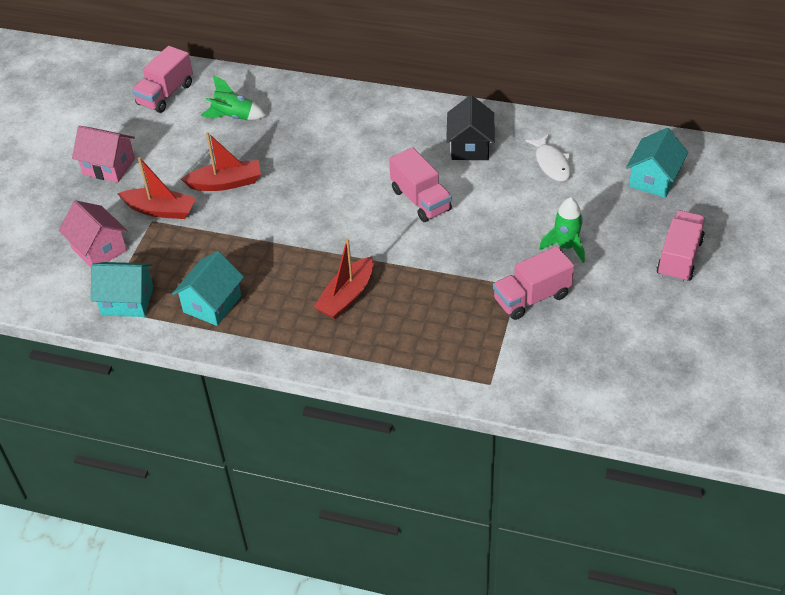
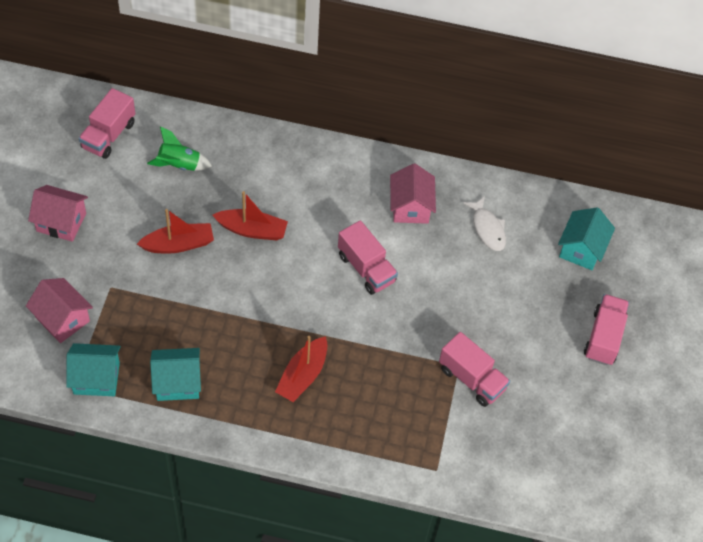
camera: 10 degrees left, 10 degrees up
red boat [117,157,196,219] -> red boat moved to [213,191,288,240]
turquoise house [172,251,244,326] -> turquoise house turned 60 degrees clockwise [150,348,201,401]
black house [446,95,494,160] -> pink house [390,163,436,224]
pink truck [493,246,574,320] -> pink truck turned 105 degrees counterclockwise [439,332,510,407]
green rocket [539,197,585,263] -> none

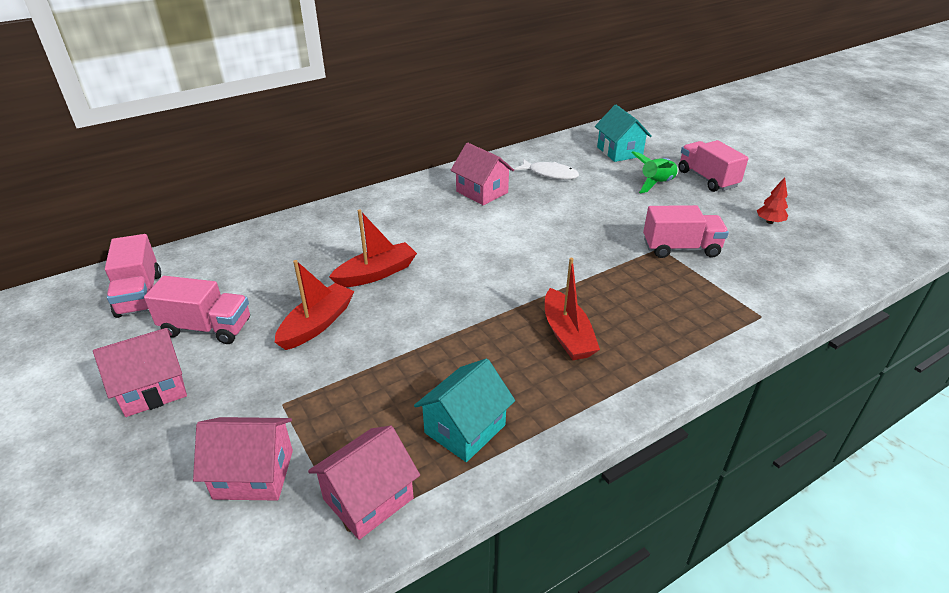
camera: 40 degrees left, 20 degrees down
turquoise house [66,343,121,396] -> pink house [308,426,420,540]
green rocket [147,126,212,171] -> green rocket moved to [632,151,679,193]
pink truck [338,220,398,295] -> pink truck moved to [144,276,250,344]
none -> red tree [757,177,788,224]

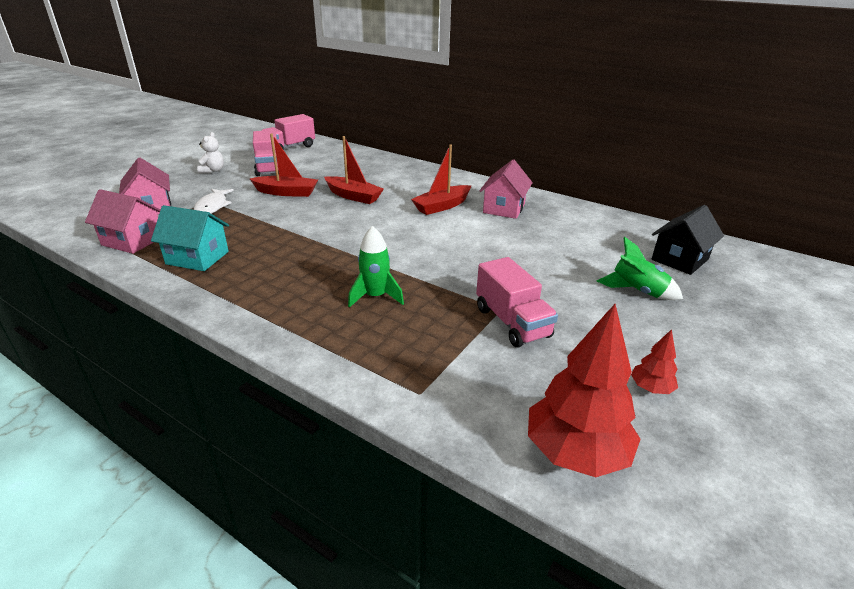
camera: 65 degrees right, 5 degrees down
pink house [93,328,187,417] -> white teddy bear [197,132,224,173]
white fish [515,159,579,180] -> white fish moved to [193,189,234,214]
red boat [545,258,600,360] -> red boat moved to [411,145,472,215]
turquoise house [595,105,651,162] -> black house [652,205,724,275]
pink truck [679,140,749,192] -> none
none -> green rocket [348,226,404,308]
none -> red tree [528,304,641,477]

